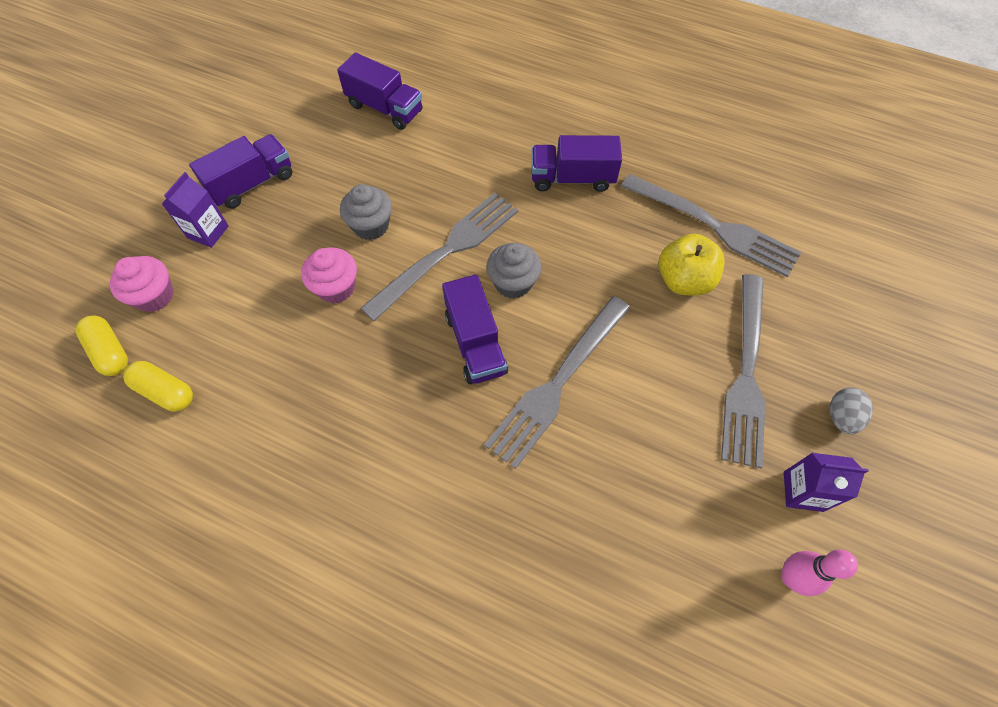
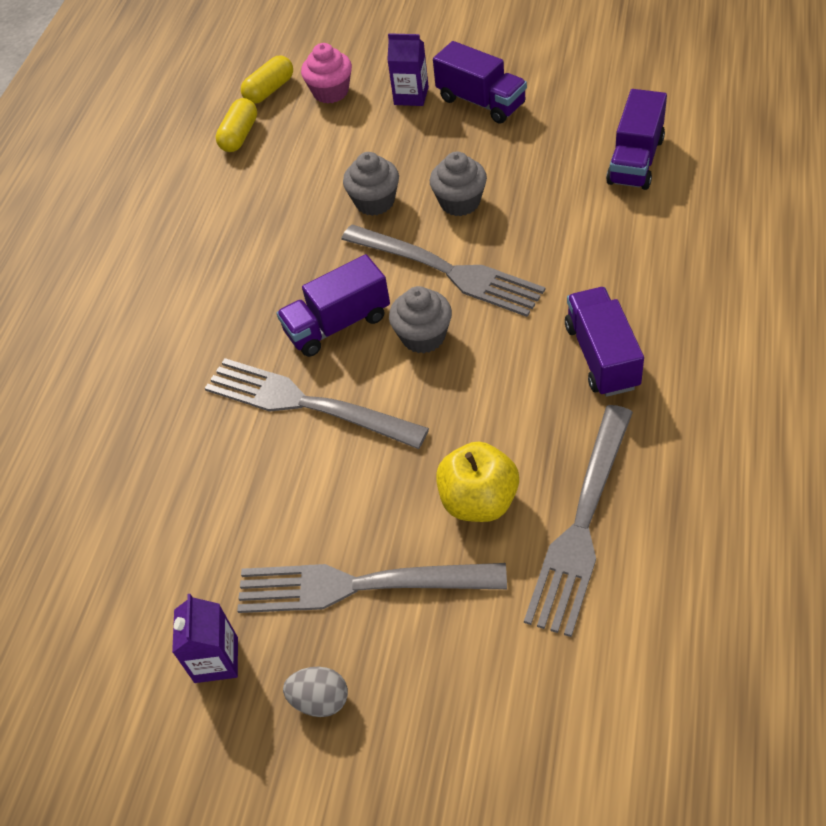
camera: 85 degrees right, 10 degrees down
pink cupcake [301,247,357,303] -> grey cupcake [343,152,399,216]
pink bowling pin [781,549,858,596] -> none

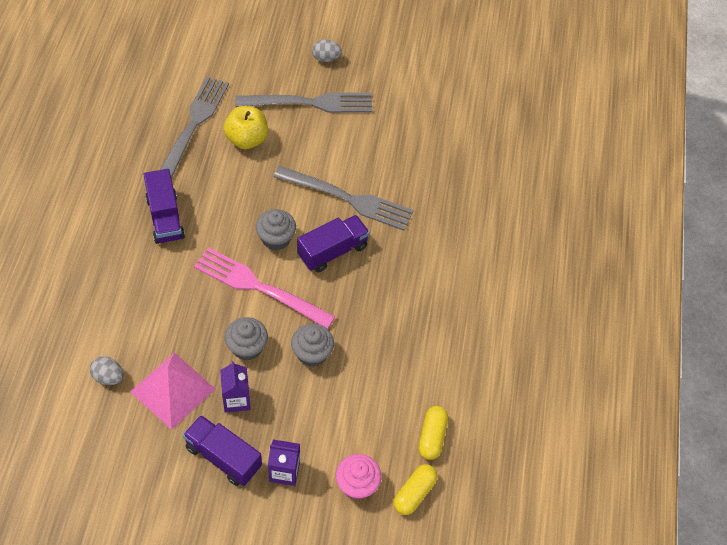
camera: 165 degrees right, 5 degrees up
purple carton [172,594,238,683] -> purple carton moved to [220,361,250,413]
grey fork [341,225,545,317] -> pink fork [194,247,336,329]
purple truck [606,89,667,190] -> grey egg [90,356,123,385]
none -> pink pyramid [130,353,215,430]

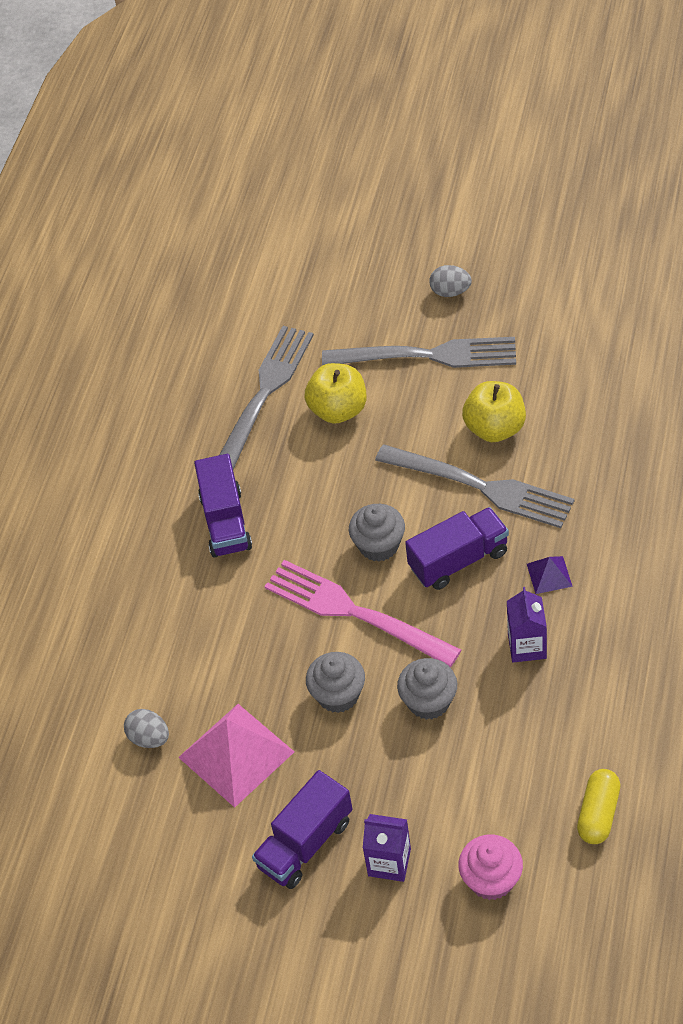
camera: 15 degrees right, 5 degrees down
purple truck [183,415,262,486] -> purple truck turned 90 degrees counterclockwise [252,770,352,889]
purple carton [220,361,250,413] -> purple carton moved to [507,587,547,663]
yellow capsule [393,464,437,515] -> none
none -> yellow apple [462,381,526,442]
none -> purple pyramid [527,556,573,594]

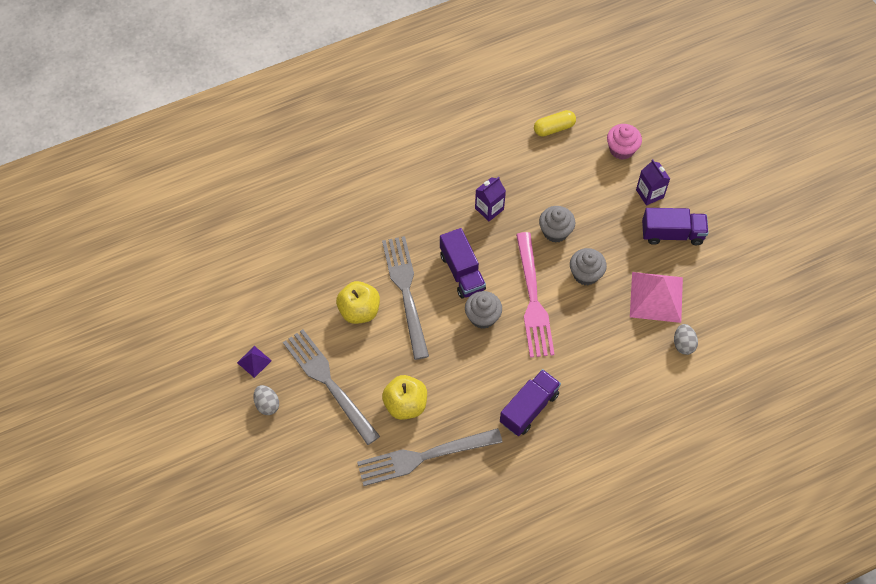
camera: 135 degrees left, 10 degrees up
purple truck [405,507,509,590] -> purple truck turned 135 degrees counterclockwise [440,228,486,299]
purple pyramid [527,556,573,594] -> purple pyramid moved to [237,346,272,378]

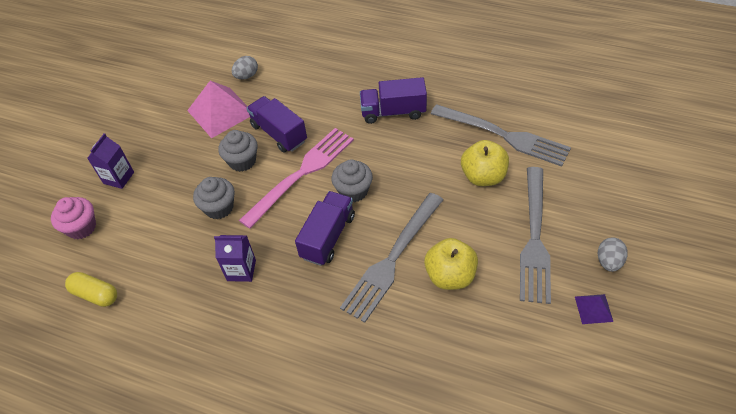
camera: 130 degrees left, 10 degrees down
purple truck [642,208,709,245] -> purple truck moved to [246,96,307,152]

